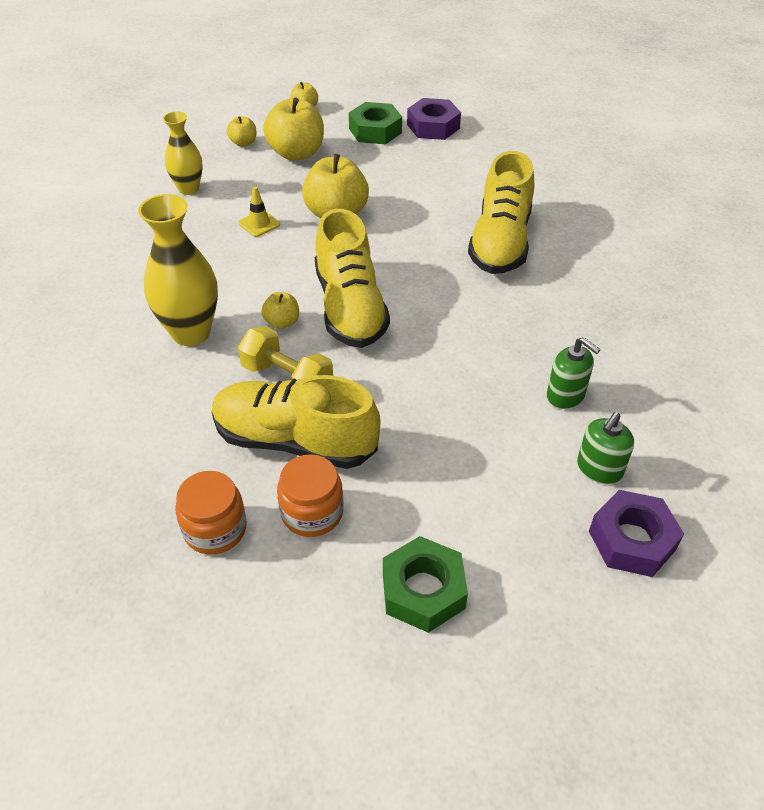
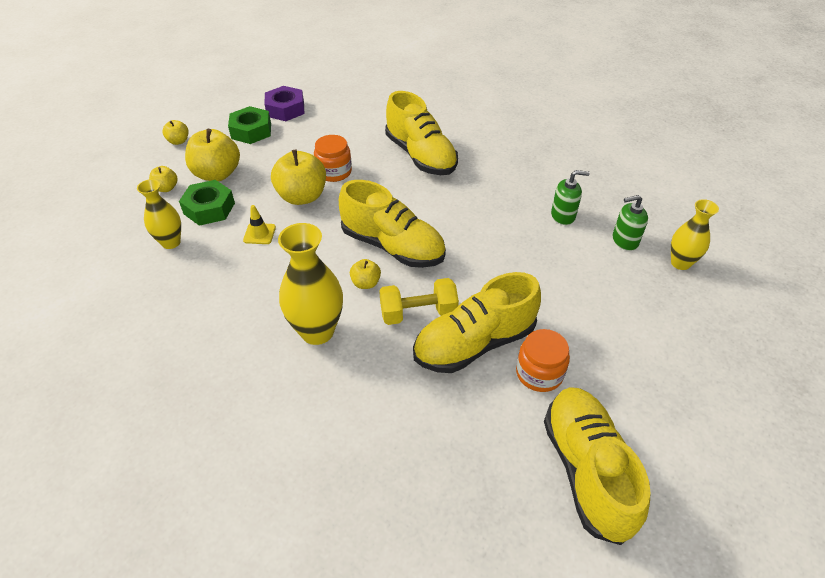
camera: 45 degrees left, 0 degrees up
orange jar [175,471,247,554] -> orange jar moved to [314,135,352,182]
green nut [383,536,468,633] -> green nut moved to [179,180,235,226]
green soap dispenser [577,412,634,484] -> green soap dispenser turned 90 degrees clockwise [613,195,648,251]
purple nut [589,490,684,577] -> yellow vase [671,199,719,270]
none -> yellow shoe [544,387,651,545]

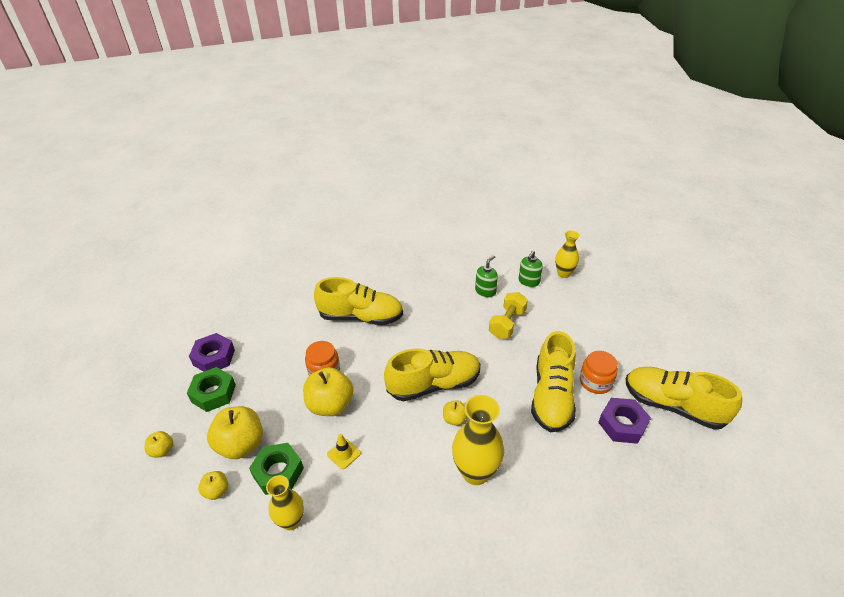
camera: 50 degrees left, 5 degrees down
yellow dumbbell [379,278,459,325] -> yellow dumbbell moved to [489,292,528,339]
none -> purple nut [598,398,651,444]

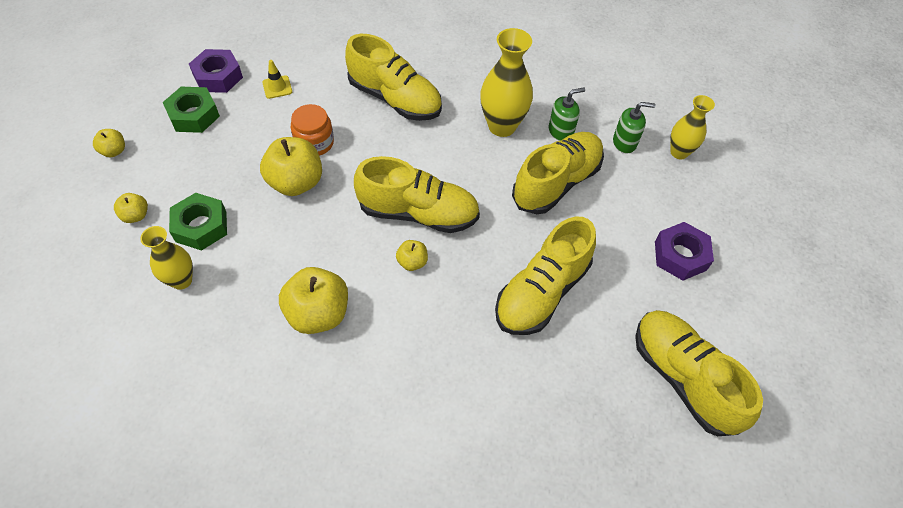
camera: 25 degrees right, 15 degrees up
yellow apple [207,406,263,459] -> yellow apple moved to [279,267,348,334]
yellow traffic cone [327,433,361,469] -> yellow traffic cone moved to [262,60,292,99]
yellow vase [452,395,504,485] -> yellow vase moved to [480,28,533,137]
yellow dumbbell [489,292,528,339] -> yellow shoe [512,132,604,214]
green soap dispenser [518,251,543,287] -> green soap dispenser turned 150 degrees counterclockwise [613,102,655,154]
orange jar [580,351,618,394] -> none
purple nut [598,398,651,444] -> purple nut moved to [655,222,714,280]

